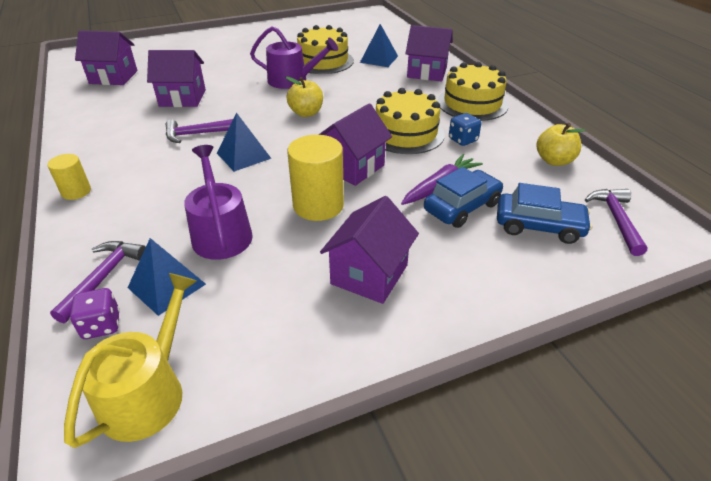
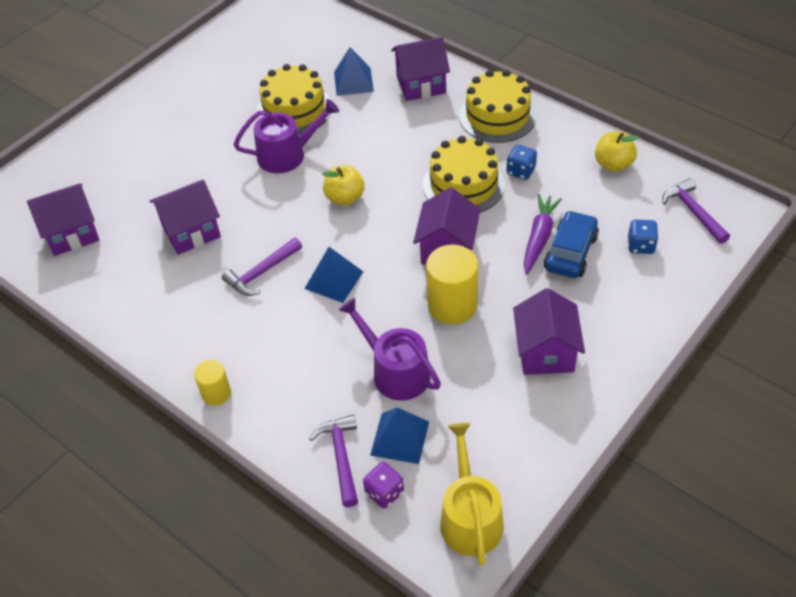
camera: 25 degrees left, 10 degrees up
blue car [497,183,592,244] -> blue dice [628,219,659,254]

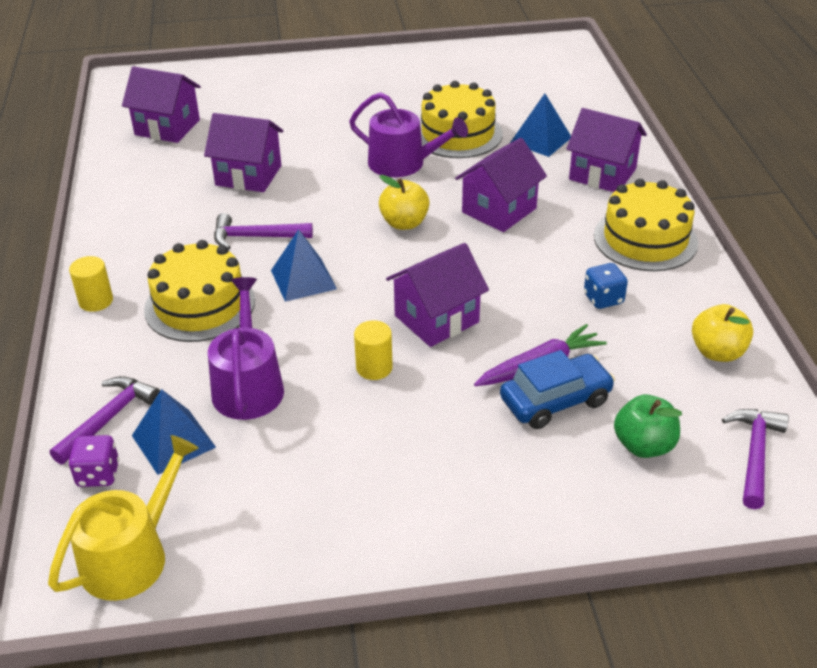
camera: 40 degrees right, 10 degrees down
yellow cake [423,136,505,213] -> yellow cake moved to [144,240,255,342]
yellow cylinder [426,245,478,325] -> yellow cylinder [354,320,393,380], size x0.56
purple house [513,288,585,375] -> purple house moved to [455,138,547,232]
blue dice [628,219,659,254] -> green apple [614,395,682,458]

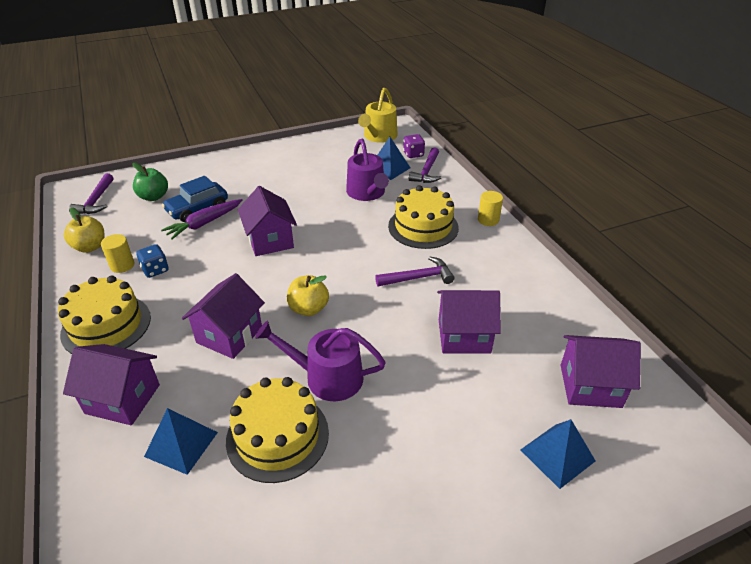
camera: 165 degrees right, 0 degrees up
blue pyramid [271,229,337,302] -> blue pyramid moved to [520,419,595,489]
yellow cylinder [354,320,393,380] -> yellow cylinder moved to [101,234,135,273]
purple house [386,243,489,347] -> purple house turned 60 degrees counterclockwise [238,186,297,256]

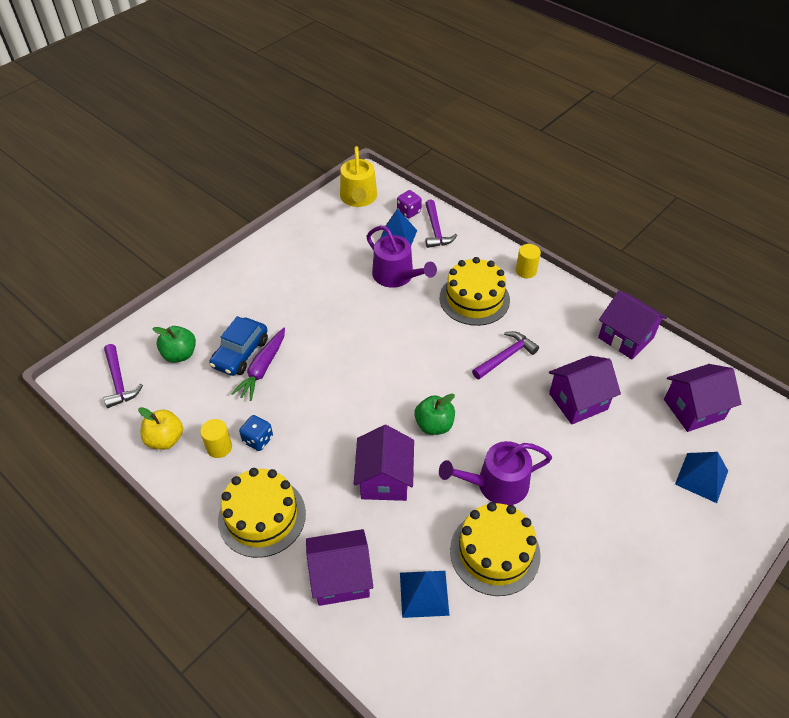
camera: 25 degrees left, 10 degrees up
purple house [238,186,297,256] -> purple house moved to [598,290,667,360]
yellow apple [287,275,329,316] -> green apple [414,394,455,435]

